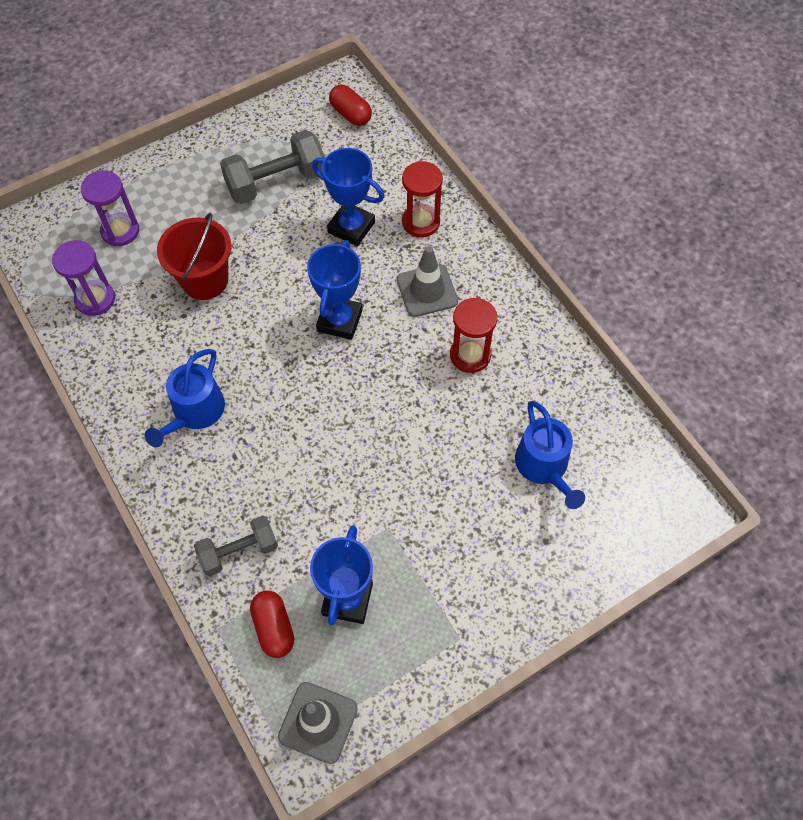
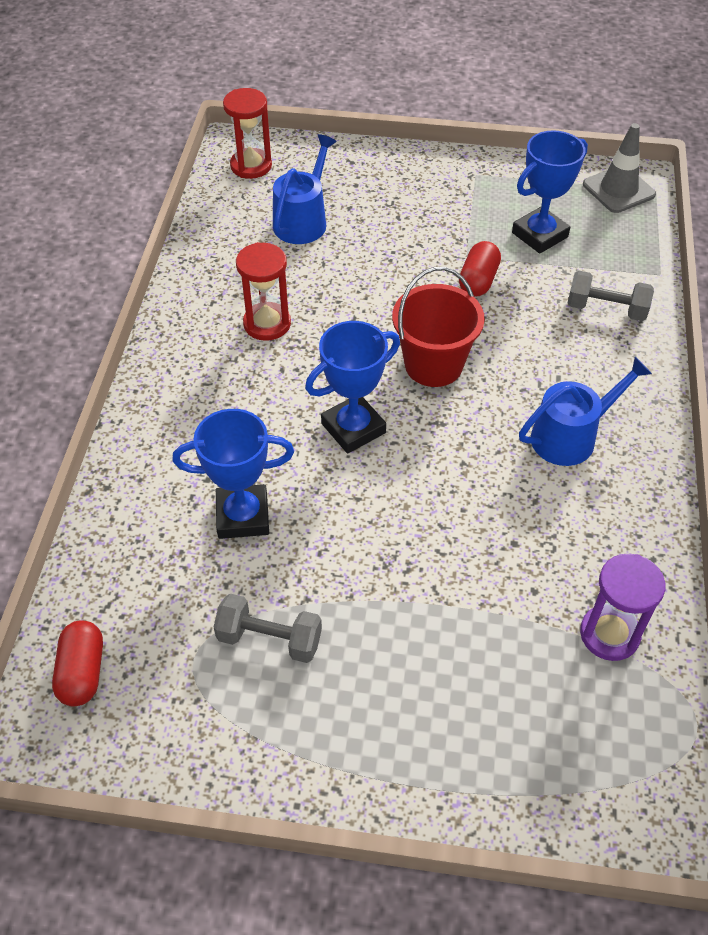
camera: 140 degrees left, 10 degrees down
purple hourglass [81,170,139,246] -> none
red bucket [157,213,231,300] -> red bucket moved to [392,267,485,387]
grey dumbbell [220,130,325,204] -> grey dumbbell [214,594,322,663], size x0.65
red capsule [250,591,294,658] -> red capsule moved to [459,241,501,297]
blue trophy [312,148,385,246] -> blue trophy turned 75 degrees counterclockwise [173,409,294,539]
grey traffic cone [397,246,458,317] -> none
red hourglass [402,161,443,237] -> red hourglass moved to [223,88,272,179]

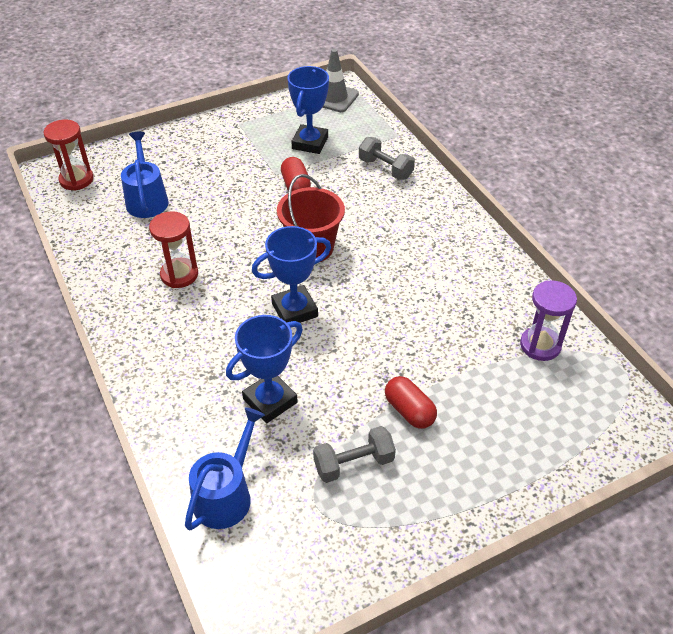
camera: 35 degrees left, 5 degrees down
red capsule [52,620,103,706] -> red capsule moved to [385,376,437,429]
blue trophy [305,321,400,454] -> blue trophy turned 45 degrees clockwise [252,226,331,323]
blue watering can [519,357,652,466] -> blue watering can moved to [185,407,265,531]
grey dumbbell [568,271,654,321] -> grey dumbbell turned 60 degrees clockwise [359,137,415,180]

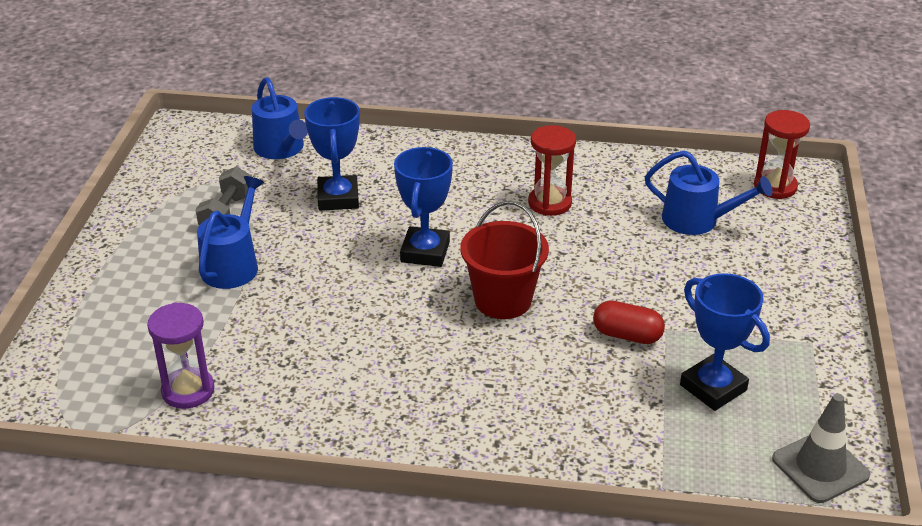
camera: 125 degrees right, 10 degrees down
grey dumbbell [359,137,415,180] -> none
red capsule [385,376,437,429] -> blue watering can [197,176,264,289]

